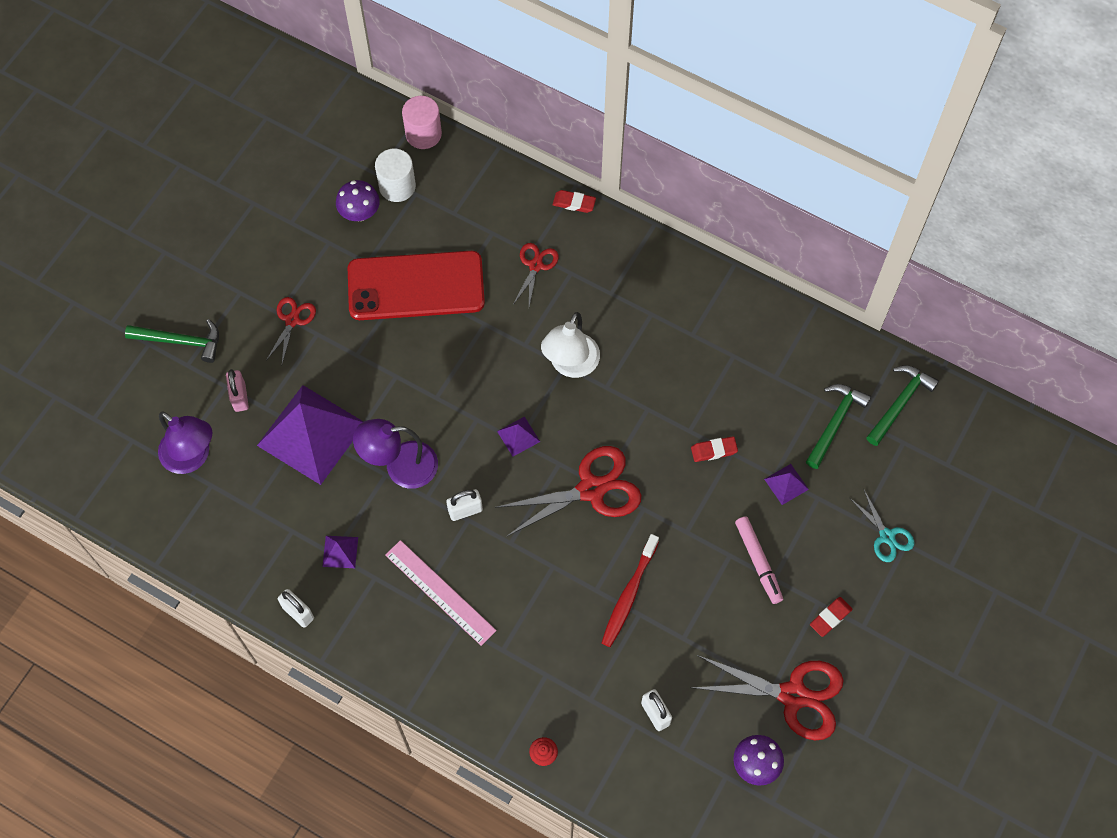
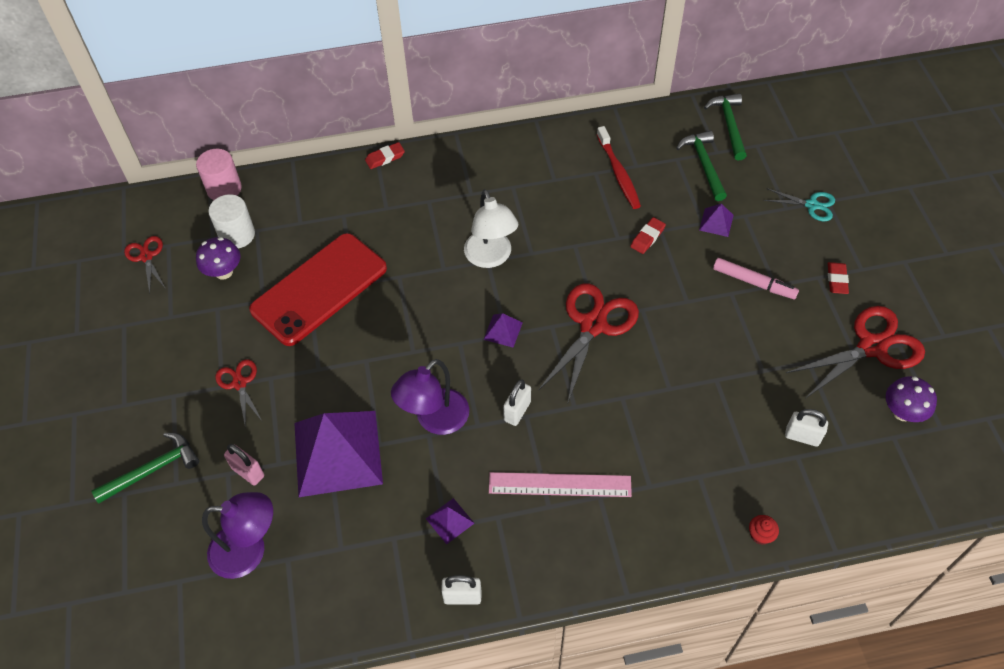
camera: 40 degrees left, 10 degrees down
red scissors [513,243,559,306] -> red scissors moved to [124,236,166,294]
red toothbrush [602,534,659,647] -> red toothbrush moved to [597,126,641,209]

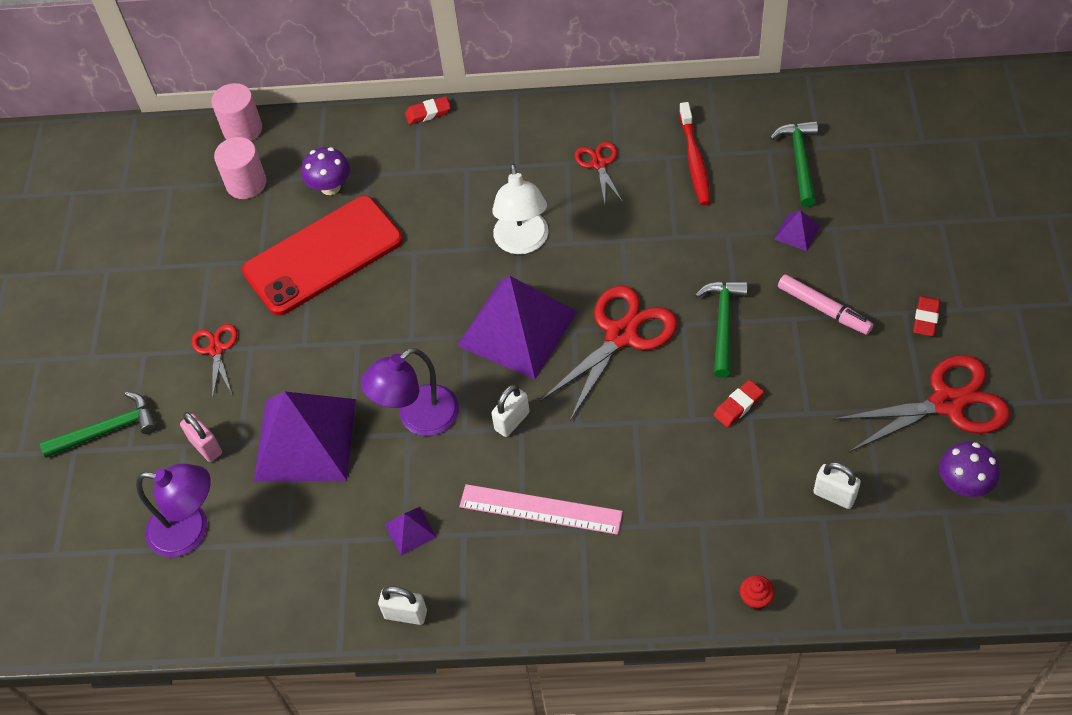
camera: 15 degrees right, 0 degrees up
red scissors [124,236,166,294] -> red scissors moved to [574,141,623,203]
purple mushroom [196,237,241,280] -> purple mushroom moved to [302,147,350,195]
white cylinder [208,194,255,248] -> pink cylinder [214,137,266,199]
purple pyramid [483,313,523,347] -> purple pyramid [457,276,578,379], size x2.46
red eraser [630,217,666,254] -> red eraser moved to [713,380,764,427]
green hammer [704,93,747,161] -> green hammer moved to [695,281,748,378]
turquoise scissors [764,188,835,221] -> none

